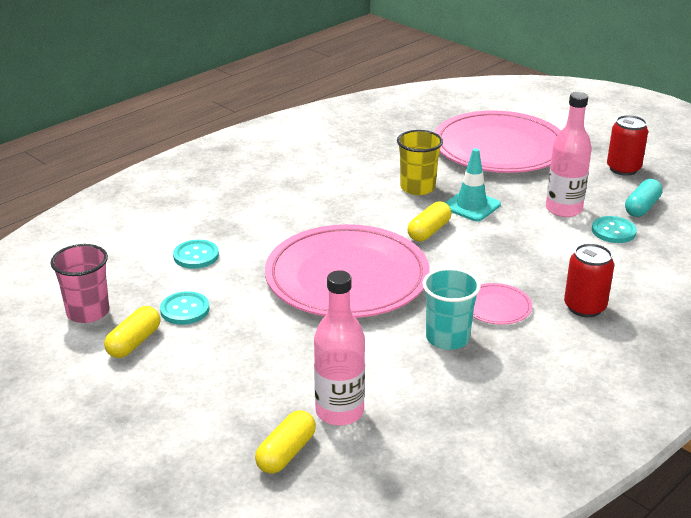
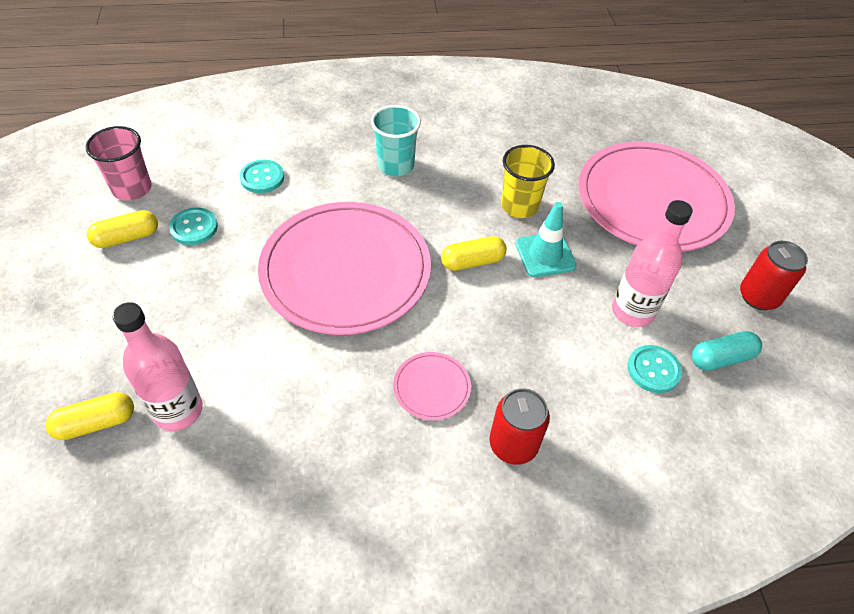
camera: 35 degrees right, 20 degrees up
turquoise cup [422,268,481,350] -> turquoise cup moved to [371,105,421,176]

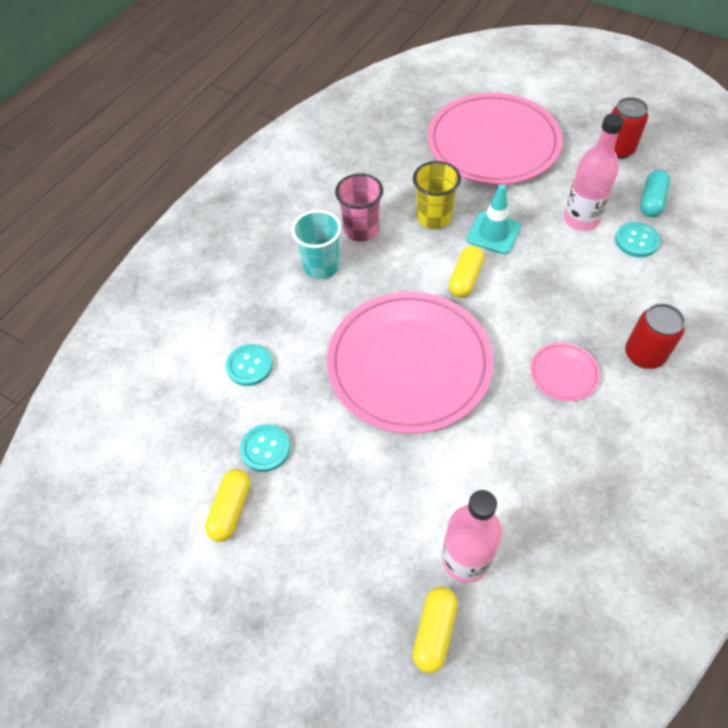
camera: 45 degrees left, 5 degrees up
pink cup [86,126,152,201] -> pink cup moved to [335,173,383,242]

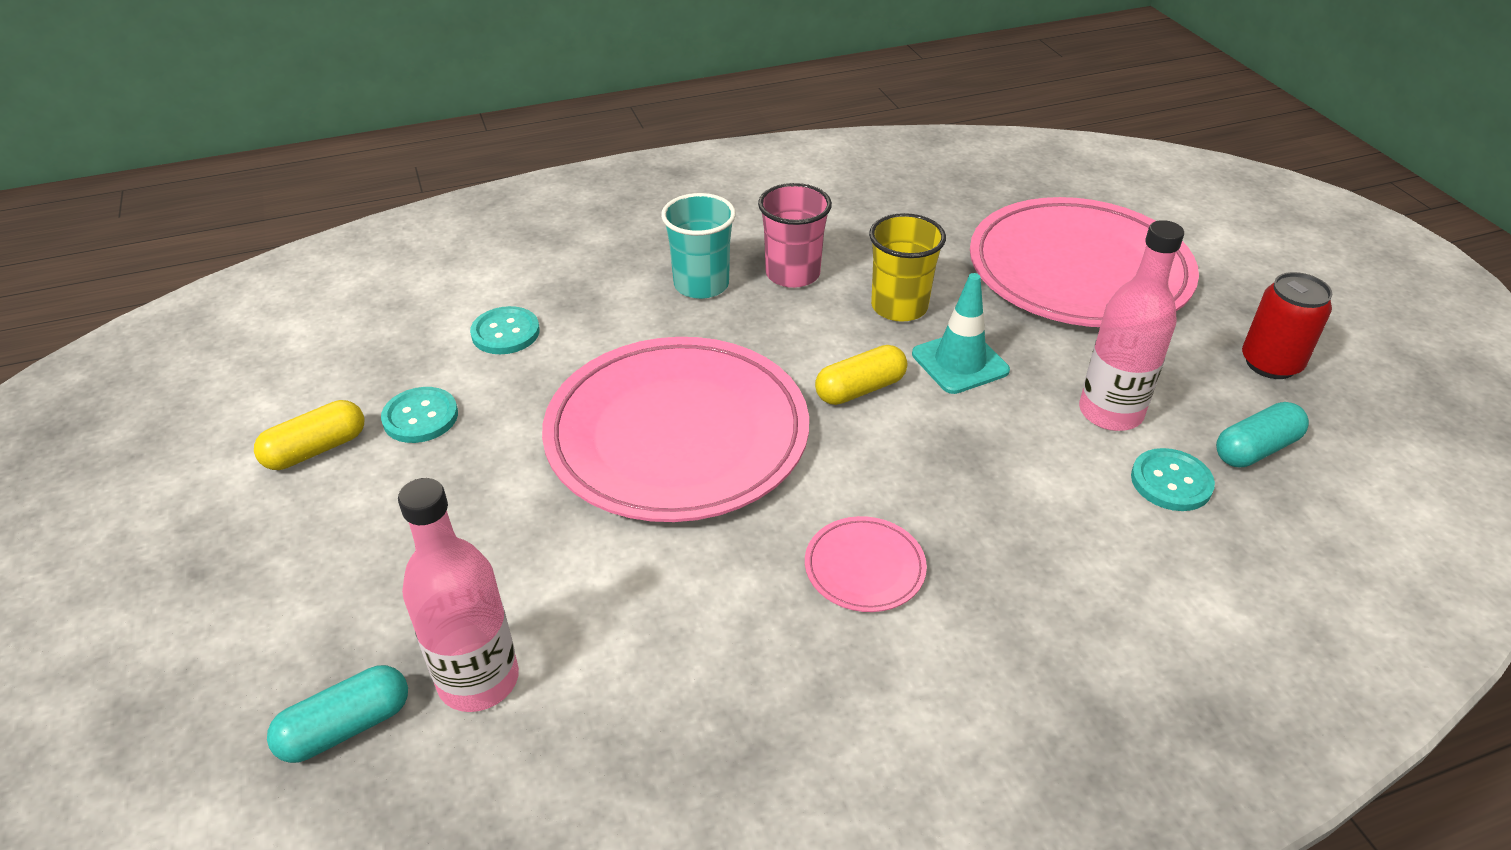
camera: 35 degrees right, 15 degrees down
yellow capsule [412,587,458,673] -> turquoise capsule [267,665,408,763]
red can [625,303,685,369] -> none

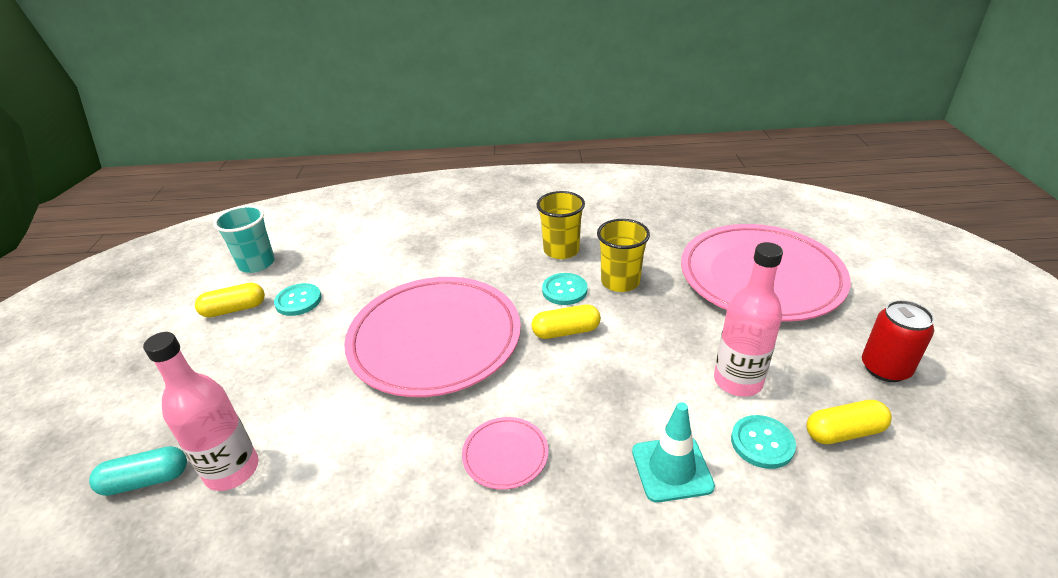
camera: 20 degrees right, 5 degrees down
turquoise button [470,306,540,354] -> turquoise button moved to [542,273,588,305]
turquoise cup [661,193,736,299] -> turquoise cup moved to [214,205,275,273]
pink cup [758,183,832,288] -> yellow cup [537,191,585,259]
turquoise traffic cone [912,273,1010,394] -> turquoise traffic cone moved to [632,402,715,503]
turquoise capsule [1216,402,1309,468] -> yellow capsule [806,400,892,444]

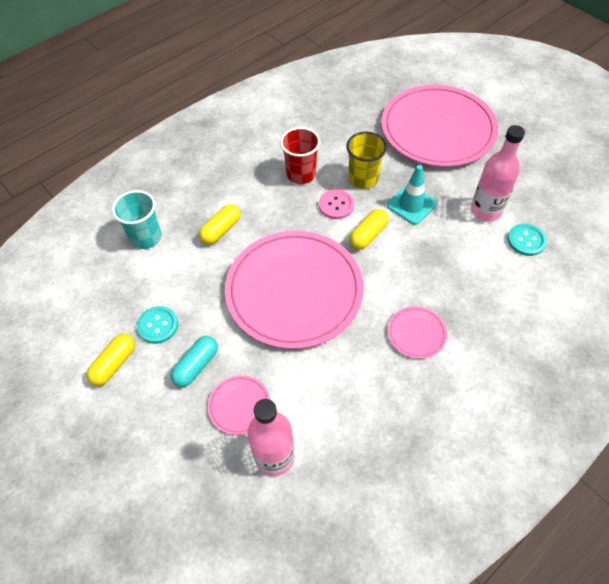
camera: 40 degrees left, 20 degrees up
turquoise capsule [89,446,187,496] -> turquoise capsule moved to [170,336,218,387]
turquoise cup [214,205,275,273] -> turquoise cup moved to [112,190,162,249]
yellow cup [537,191,585,259] -> red cup [280,127,320,184]
turquoise button [542,273,588,305] -> pink button [319,189,354,219]
turquoise traffic cone [632,402,715,503] -> turquoise traffic cone moved to [387,165,437,225]
yellow capsule [806,400,892,444] -> yellow capsule moved to [199,204,241,245]
red can [862,300,934,382] -> none
none -> pink plate [208,375,270,435]

